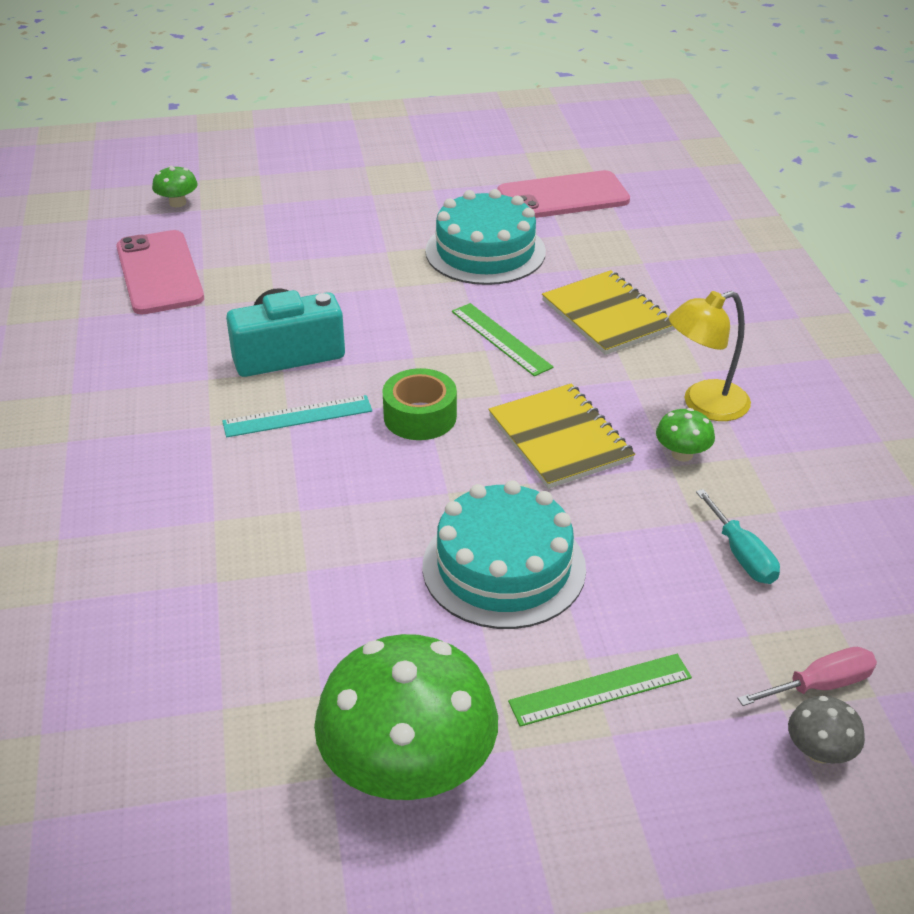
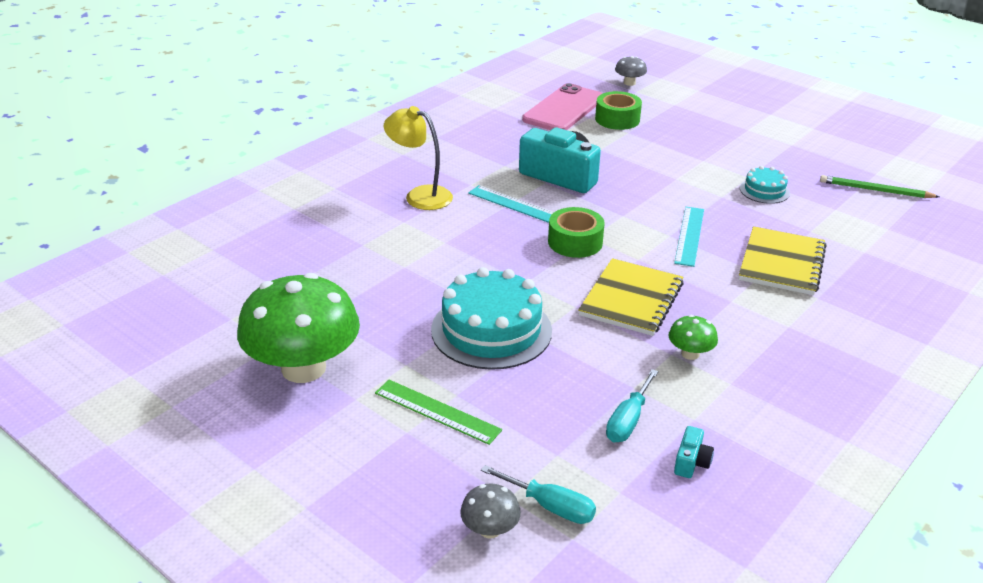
camera: 50 degrees right, 5 degrees down
green mushroom [152,166,198,207] -> grey mushroom [615,56,647,86]
turquoise cake [425,189,546,285] -> turquoise cake [740,166,790,204], size x0.50
green ruler [452,303,554,376] -> turquoise ruler [674,207,704,267]
pink phone [497,170,630,218] -> green pencil [820,175,940,198]
yellow lamp [669,291,751,421] -> yellow lamp moved to [384,106,453,210]
pink screwdriver [737,647,877,706] -> turquoise screwdriver [481,465,596,524]
none -> green tape [595,91,642,130]
none -> turquoise camera [674,426,714,478]

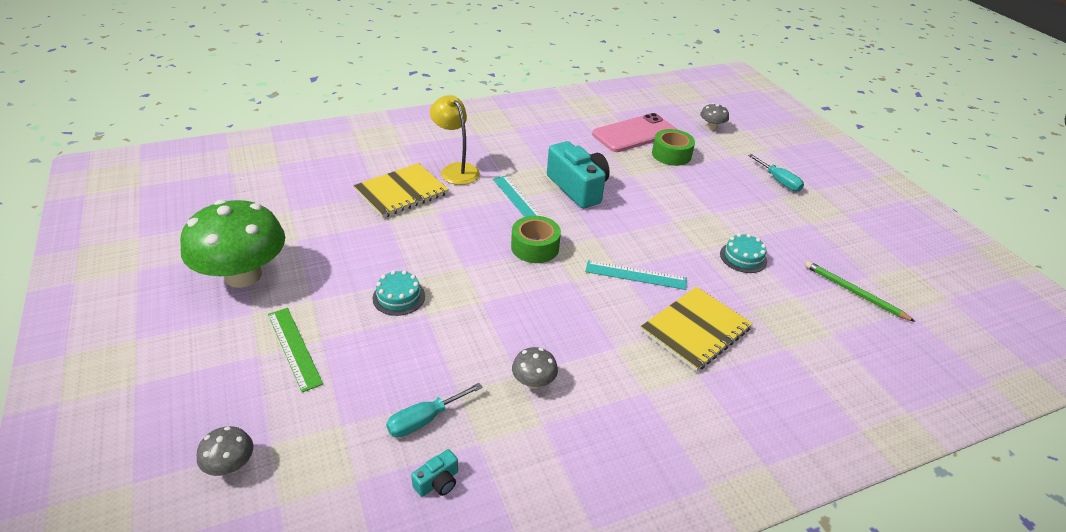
camera: 25 degrees right, 5 degrees up
turquoise cake [431,267,552,370] -> turquoise cake [373,270,425,316], size x0.50
turquoise screwdriver [481,465,596,524] -> turquoise screwdriver moved to [748,154,804,191]
yellow notebook [578,258,684,336] -> yellow notebook moved to [353,163,449,218]
green mushroom [668,315,718,360] -> grey mushroom [512,347,558,389]
turquoise ruler [674,207,704,267] -> turquoise ruler turned 60 degrees clockwise [585,260,687,290]

